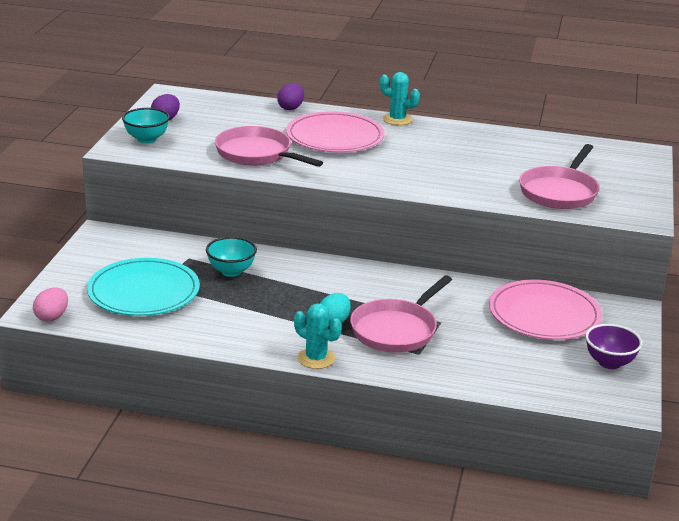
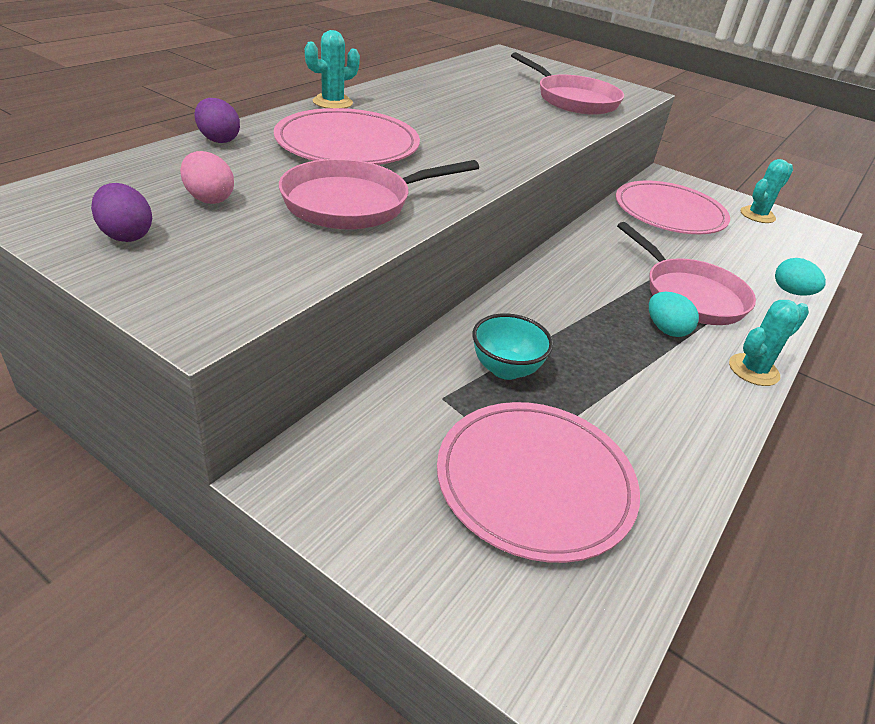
camera: 70 degrees left, 10 degrees up
pink egg [33,287,68,322] -> pink egg moved to [180,151,234,204]
turquoise plate [87,258,200,316] -> pink plate [437,402,640,563]
turquoise bowl [122,108,170,143] -> none
purple bowl [585,324,642,369] -> turquoise cactus [740,159,793,223]
none -> turquoise egg [775,258,826,296]

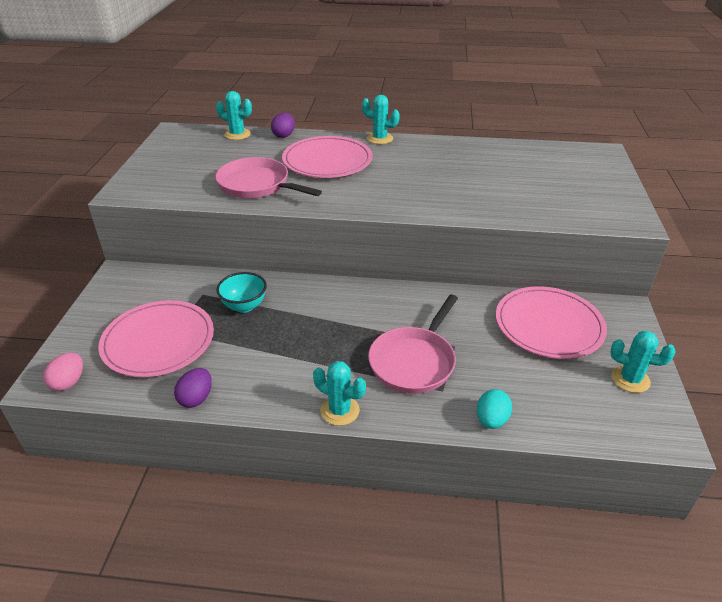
camera: 65 degrees right, 0 degrees up
purple egg [91,183,152,242] -> purple egg moved to [174,368,212,408]
pink egg [180,151,234,204] -> pink egg moved to [43,352,83,391]
pink pan [511,52,624,115] -> none
turquoise egg [649,292,699,337] -> none
none -> turquoise cactus [216,91,252,140]

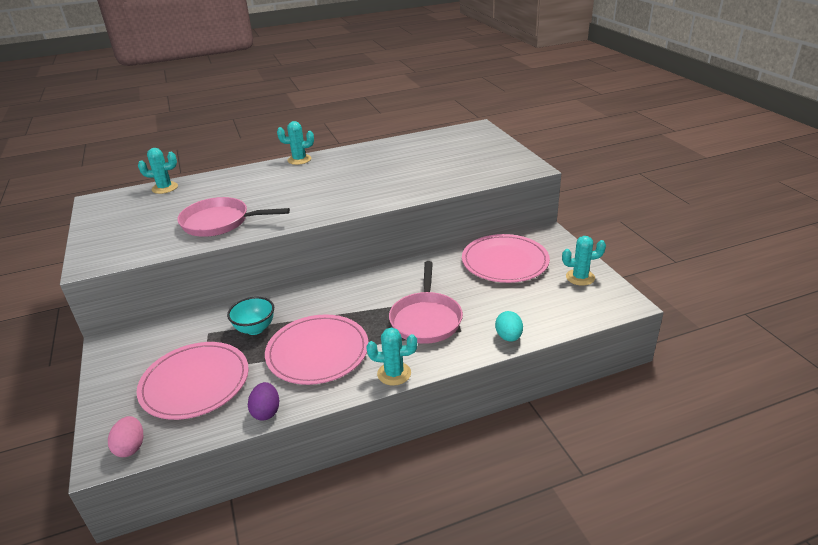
camera: 25 degrees left, 5 degrees down
purple egg [271,113,295,138] -> none
pink plate [282,136,373,178] -> pink plate moved to [265,314,369,385]

